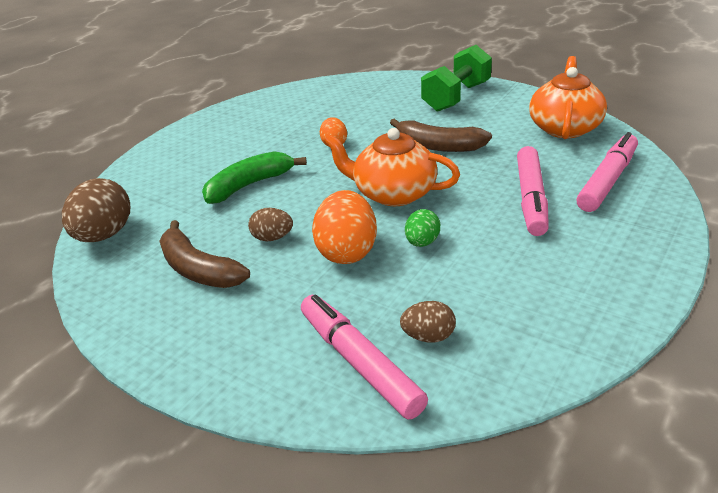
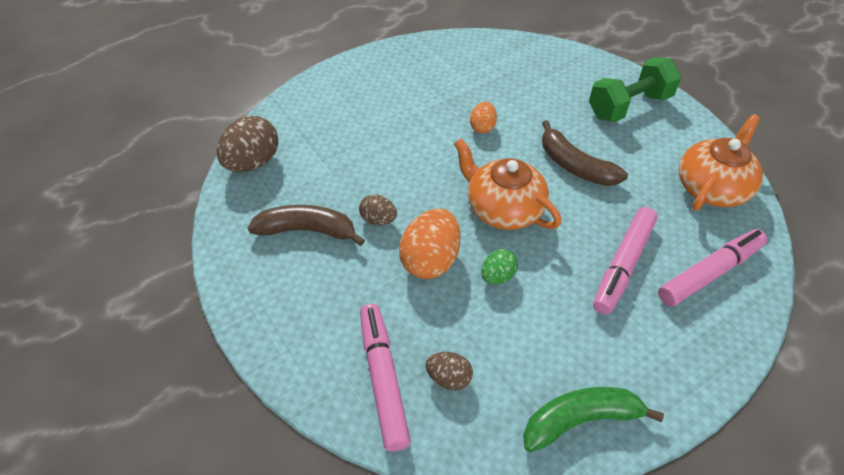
camera: 20 degrees right, 15 degrees up
brown banana [159,220,250,288] -> brown banana turned 120 degrees clockwise [248,205,365,246]
green banana [202,151,307,204] -> green banana moved to [523,387,664,452]

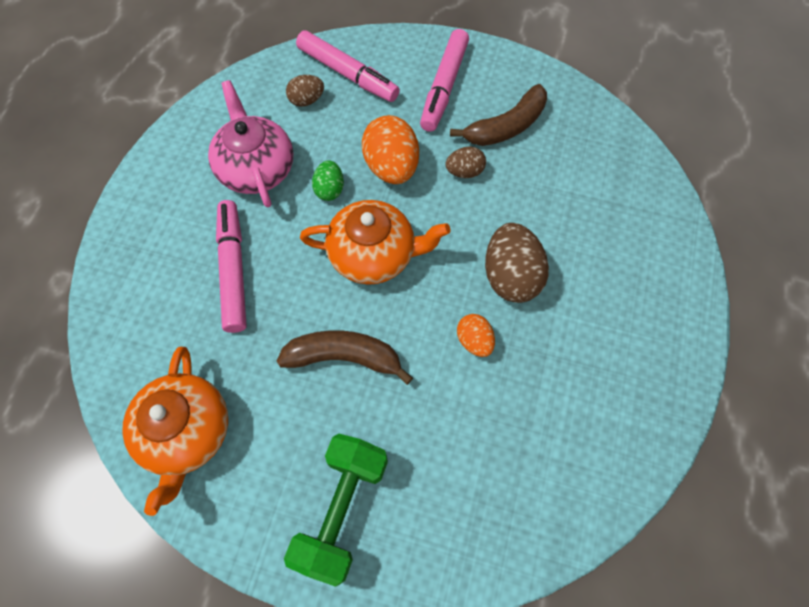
camera: 140 degrees right, 15 degrees up
brown egg [217,116,278,172] -> brown egg moved to [485,223,549,303]
green banana [523,387,664,452] -> none
pink marker [658,229,767,306] -> pink marker moved to [420,29,469,132]
none -> pink teapot [208,80,293,207]

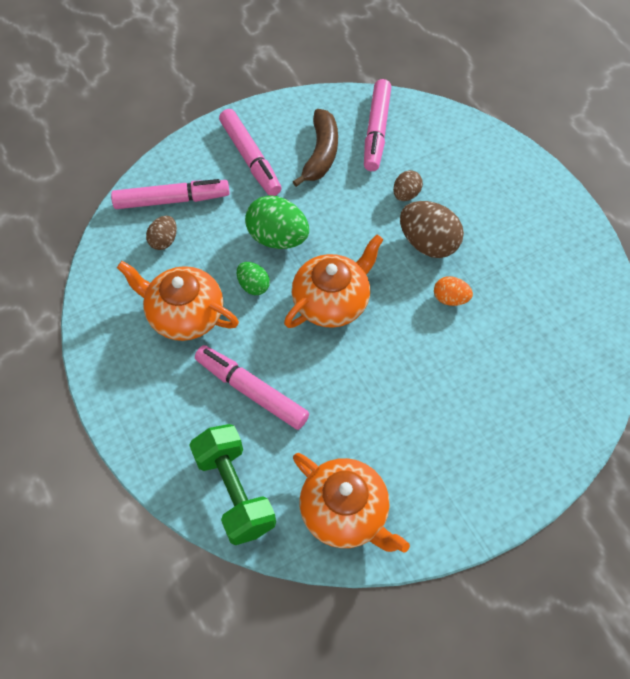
camera: 45 degrees left, 5 degrees down
pink teapot [208,80,293,207] -> orange teapot [117,261,239,341]
brown banana [277,330,413,385] -> none
green dumbbell [284,434,388,587] -> green dumbbell moved to [189,424,276,545]
orange egg [362,115,419,184] -> green egg [245,195,309,249]
brown egg [445,146,486,178] -> brown egg moved to [393,170,423,201]
none -> pink marker [364,79,391,171]

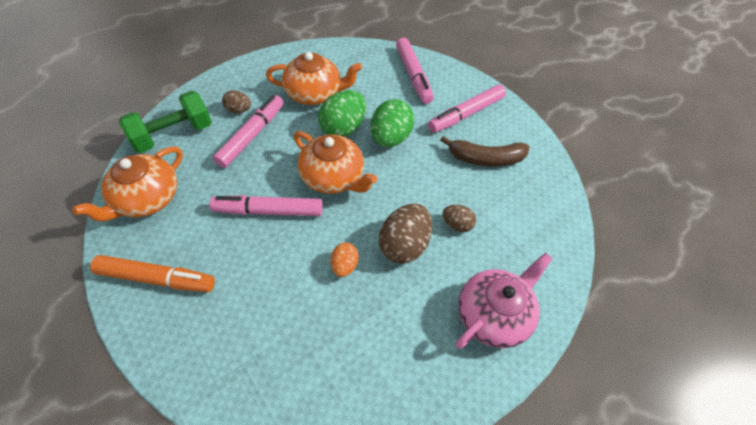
camera: 80 degrees right, 5 degrees down
orange teapot [117,261,239,341] -> orange teapot turned 75 degrees clockwise [266,52,362,105]
brown egg [146,216,177,250] -> brown egg moved to [222,90,251,113]
green egg [237,262,270,295] -> green egg [318,90,366,137], size x1.80
pink marker [364,79,391,171] -> pink marker moved to [209,195,323,216]
none -> orange marker [90,255,215,292]
none -> pink teapot [456,253,553,349]

